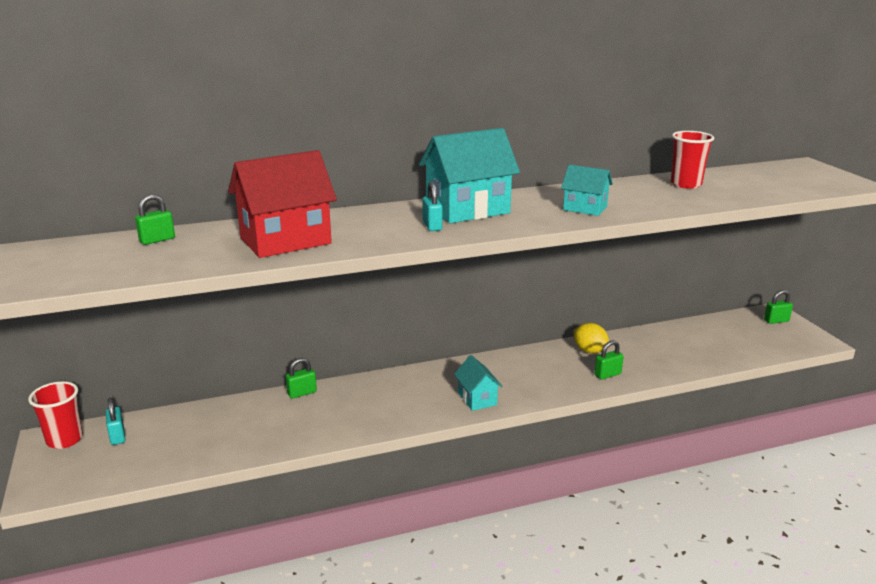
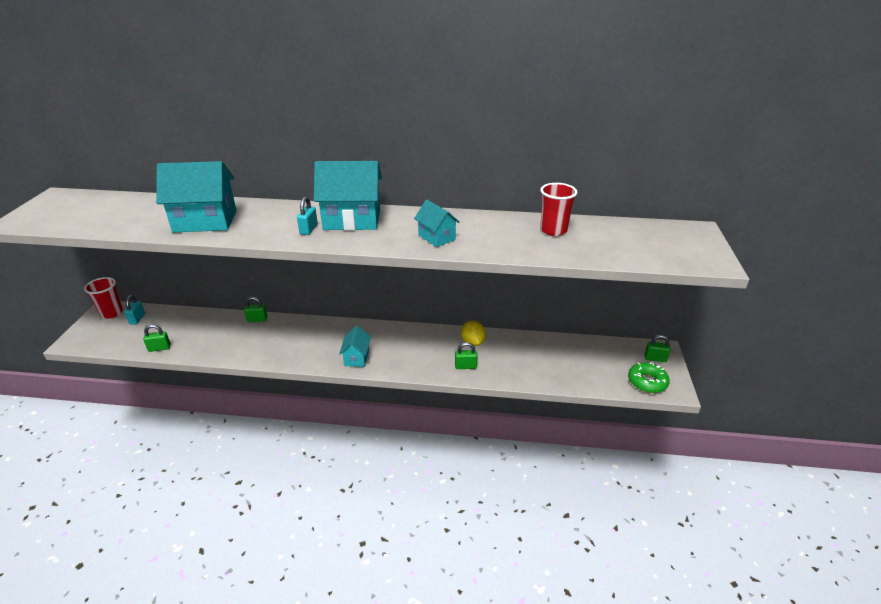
camera: 25 degrees right, 10 degrees up
green padlock [135,194,175,245] -> green padlock moved to [143,325,171,352]
red house [228,150,337,258] -> turquoise house [156,161,237,232]
none -> green donut [628,362,670,393]

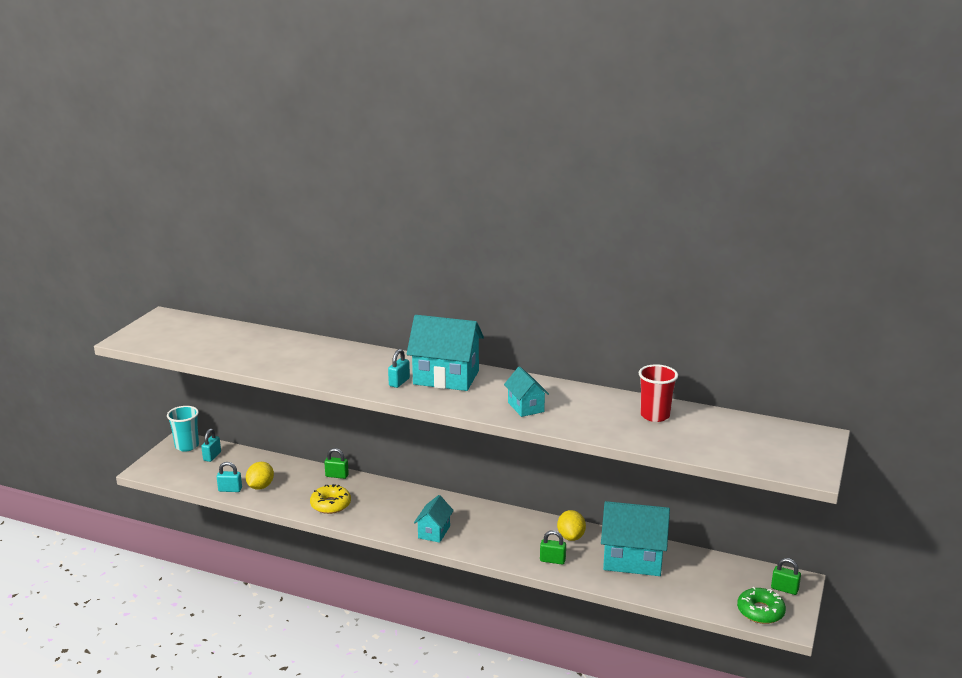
camera: 15 degrees right, 10 degrees down
red cup [84,277,123,319] -> turquoise cup [167,406,199,452]
green padlock [143,325,171,352] -> turquoise padlock [217,462,242,492]
turquoise house [156,161,237,232] -> turquoise house moved to [601,501,670,576]
none -> yellow lemon [246,462,274,490]
none -> yellow donut [310,484,351,514]

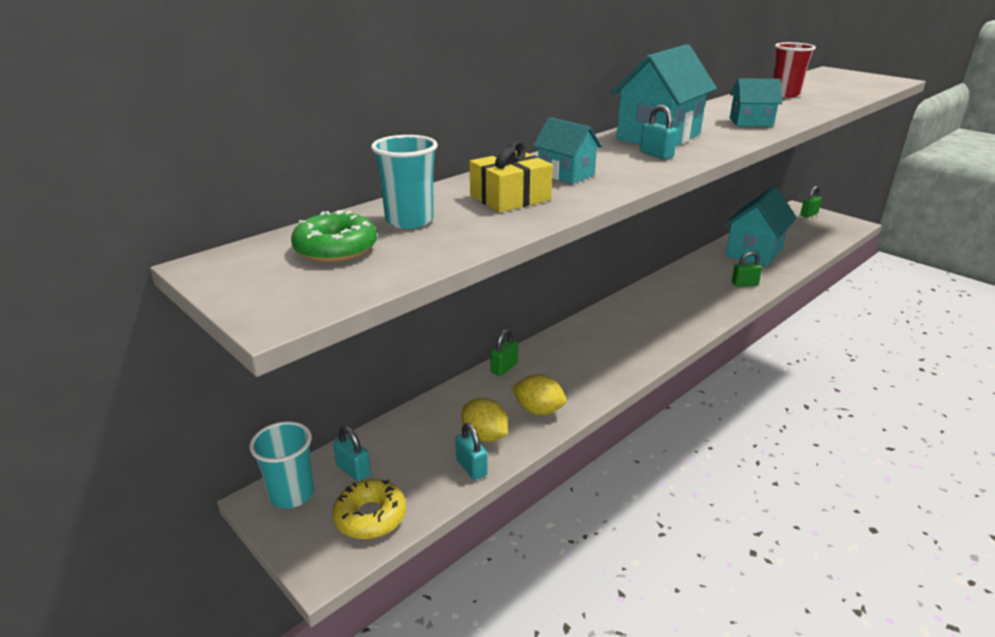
camera: 65 degrees left, 5 degrees up
turquoise padlock [217,462,242,492] -> turquoise padlock turned 60 degrees counterclockwise [455,423,488,480]
yellow donut [310,484,351,514] -> yellow donut moved to [332,479,406,539]
turquoise house [414,495,454,543] -> turquoise house moved to [533,117,602,184]
green padlock [540,530,566,564] -> green padlock turned 45 degrees clockwise [732,251,762,286]
yellow lemon [557,510,586,541] -> yellow lemon moved to [511,374,566,415]
green donut [737,587,786,624] -> green donut moved to [291,210,377,262]
none -> turquoise cup [371,135,438,229]
none -> yellow gift [469,141,553,212]

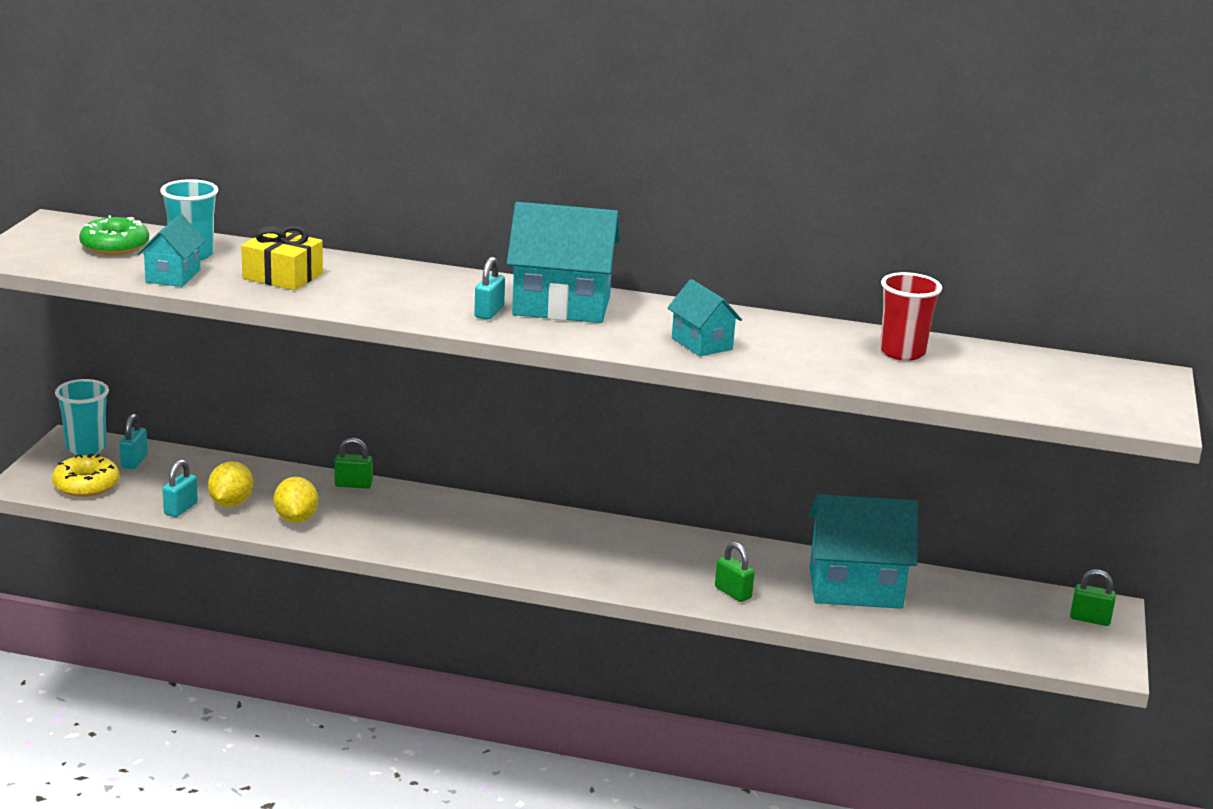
camera: 55 degrees right, 5 degrees down
turquoise house [533,117,602,184] -> turquoise house moved to [137,214,206,287]

